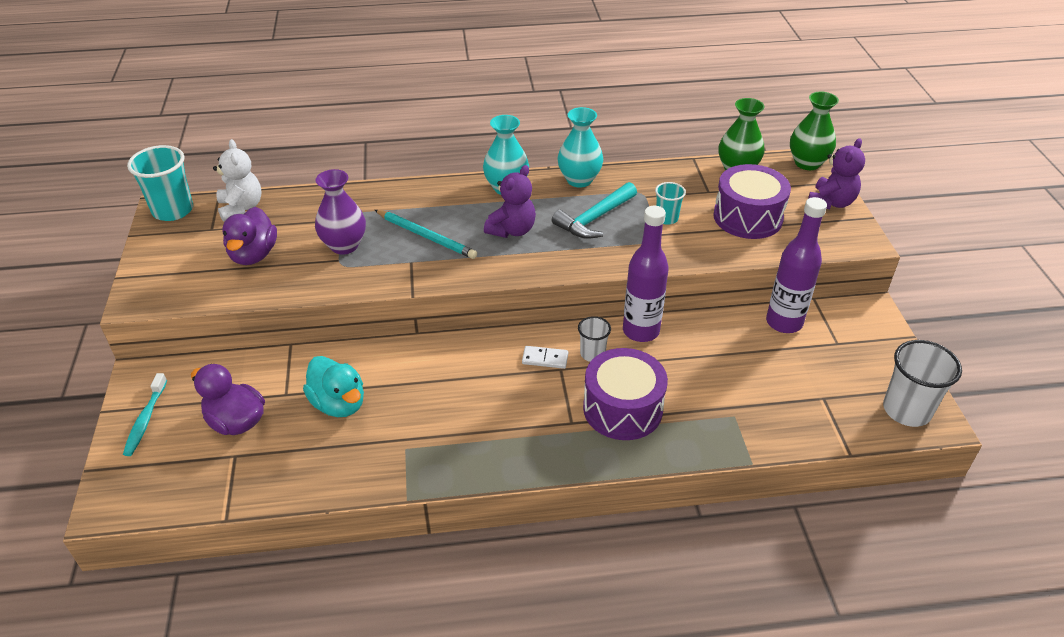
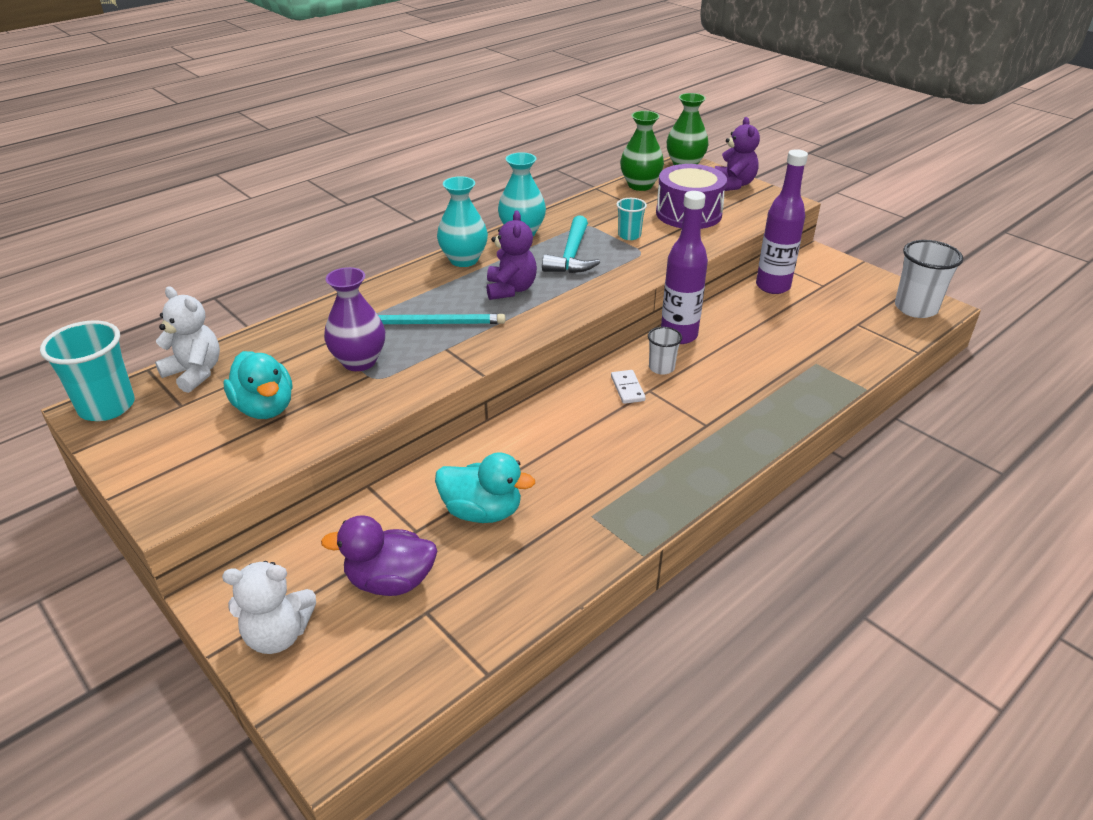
camera: 35 degrees left, 5 degrees down
turquoise toothbrush [123,373,167,456] -> white teddy bear [222,561,316,654]
purple duck [222,207,277,265] -> turquoise duck [223,351,292,419]
white domino [522,346,568,369] -> white domino turned 75 degrees counterclockwise [611,370,646,404]
purple drum [583,348,668,440] -> none

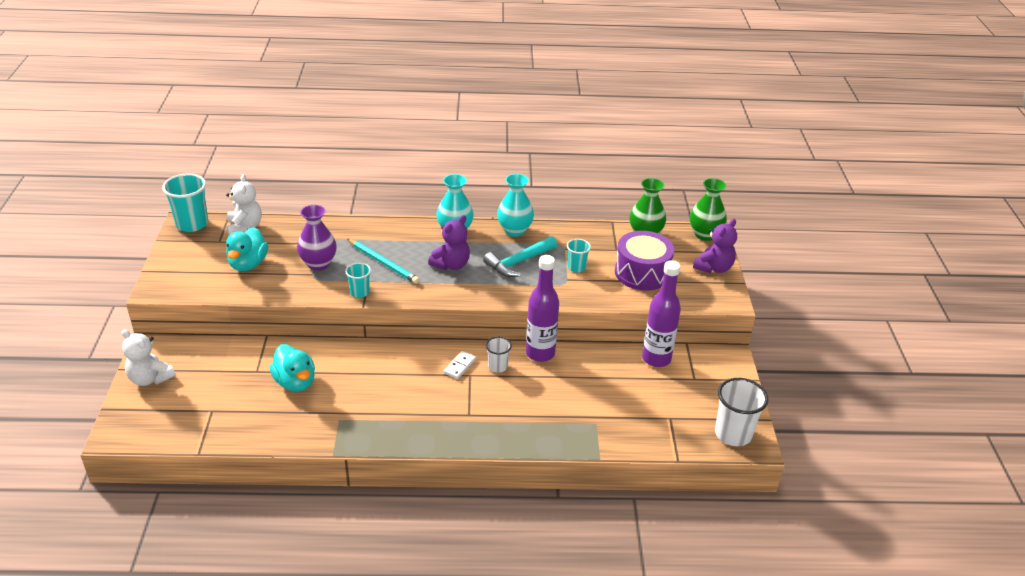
camera: 40 degrees right, 0 degrees up
purple duck [321,515,437,596] -> none
none -> turquoise cup [345,263,371,298]

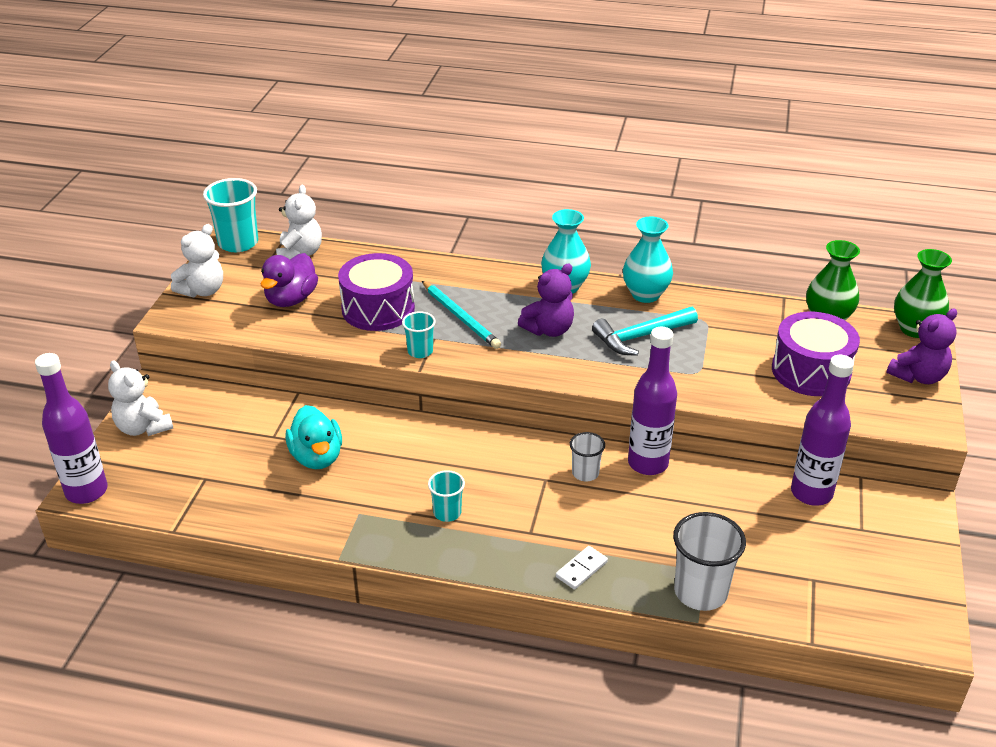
camera: 15 degrees right, 0 degrees up
turquoise duck [226,227,268,271] -> purple duck [260,253,318,307]
purple vase [297,205,337,271] -> purple drum [338,253,415,331]
white domino [444,351,476,379] -> white domino moved to [556,546,608,590]
turquoise cup [567,239,591,272] -> turquoise cup moved to [428,470,465,522]
white cup [715,378,768,446] -> white cup moved to [673,512,746,611]
none -> purple bottle [35,353,108,504]
none -> white teddy bear [171,224,223,297]

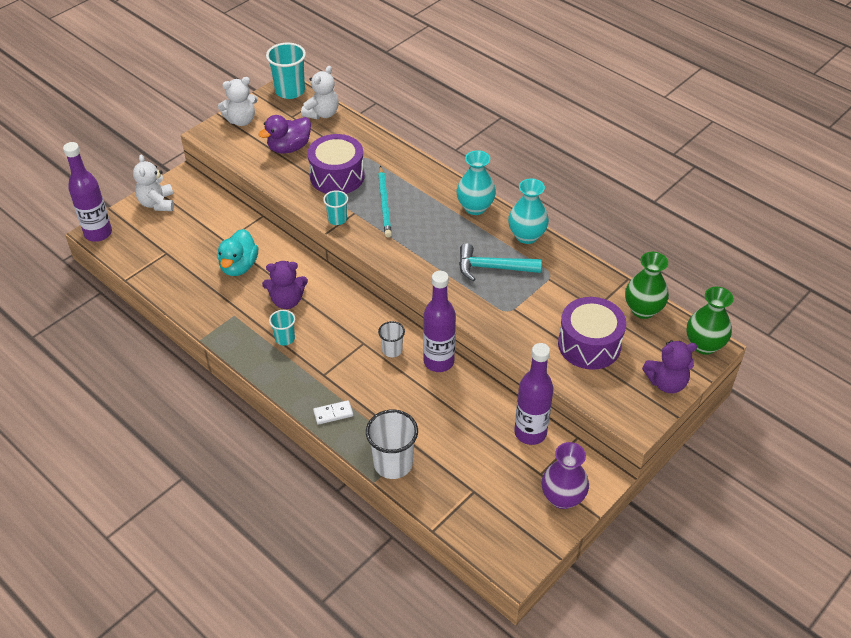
camera: 30 degrees right, 10 degrees up
purple teddy bear [518,264,574,337] -> purple teddy bear moved to [262,261,308,309]
none -> purple vase [542,442,589,509]

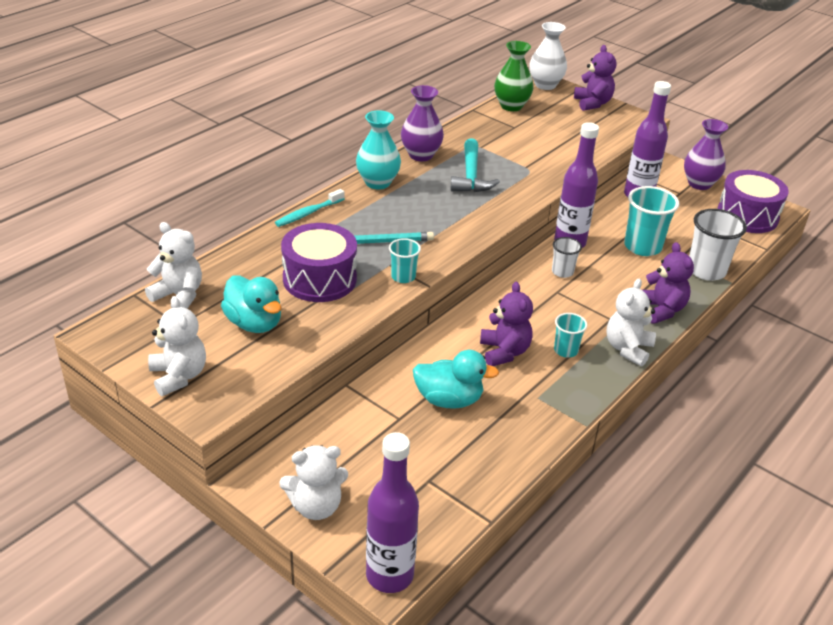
camera: 95 degrees left, 10 degrees down
purple duck [258,115,311,154] -> turquoise duck [221,275,281,333]
turquoise cup [266,43,306,99] -> turquoise cup moved to [624,186,679,256]
white domino [313,400,353,425] -> purple teddy bear [643,242,694,323]
turquoise vase [508,178,549,244] -> purple vase [401,85,444,161]
purple drum [558,297,626,370] -> purple drum moved to [717,170,789,233]
green vase [687,287,734,355] -> white vase [529,22,567,90]
none -> turquoise toothbrush [275,189,344,227]
none -> white teddy bear [606,279,656,366]

